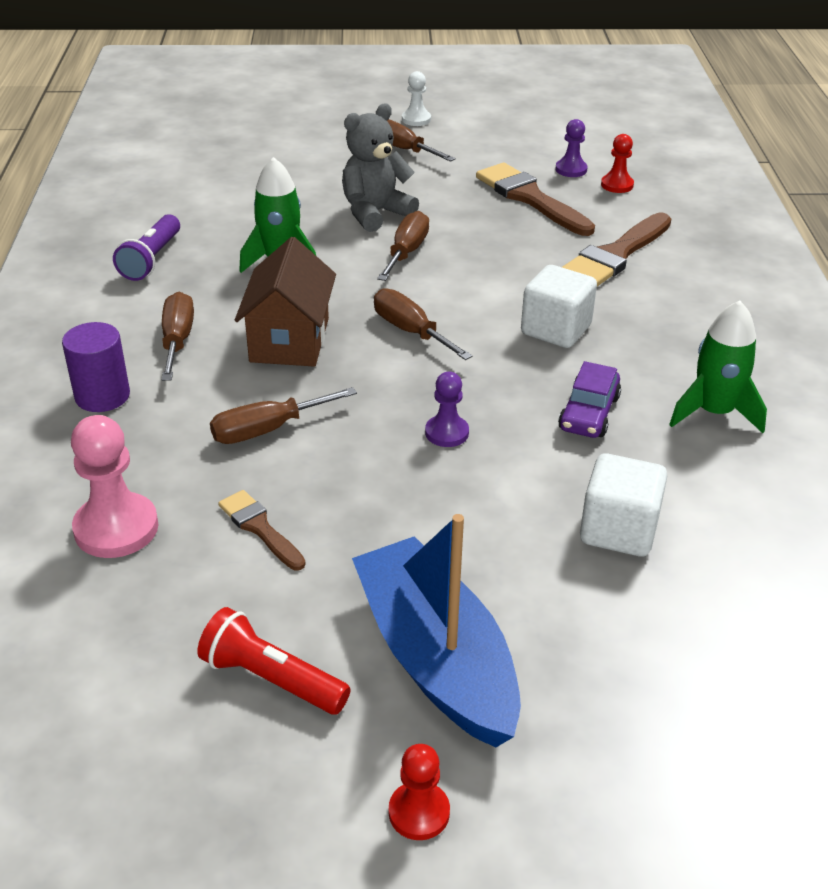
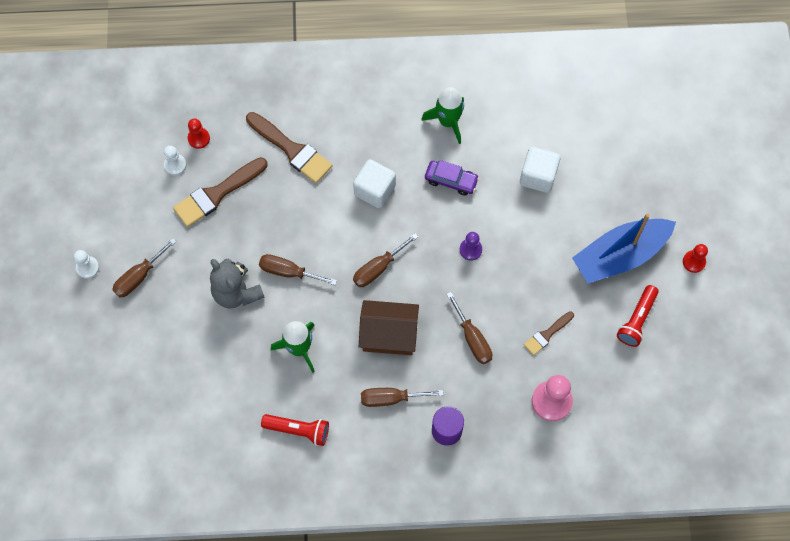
camera: 90 degrees left, 30 degrees up
purple flashlight [113,214,180,281] -> red flashlight [261,414,329,446]
purple pawn [556,119,588,177] -> white pawn [164,146,187,175]

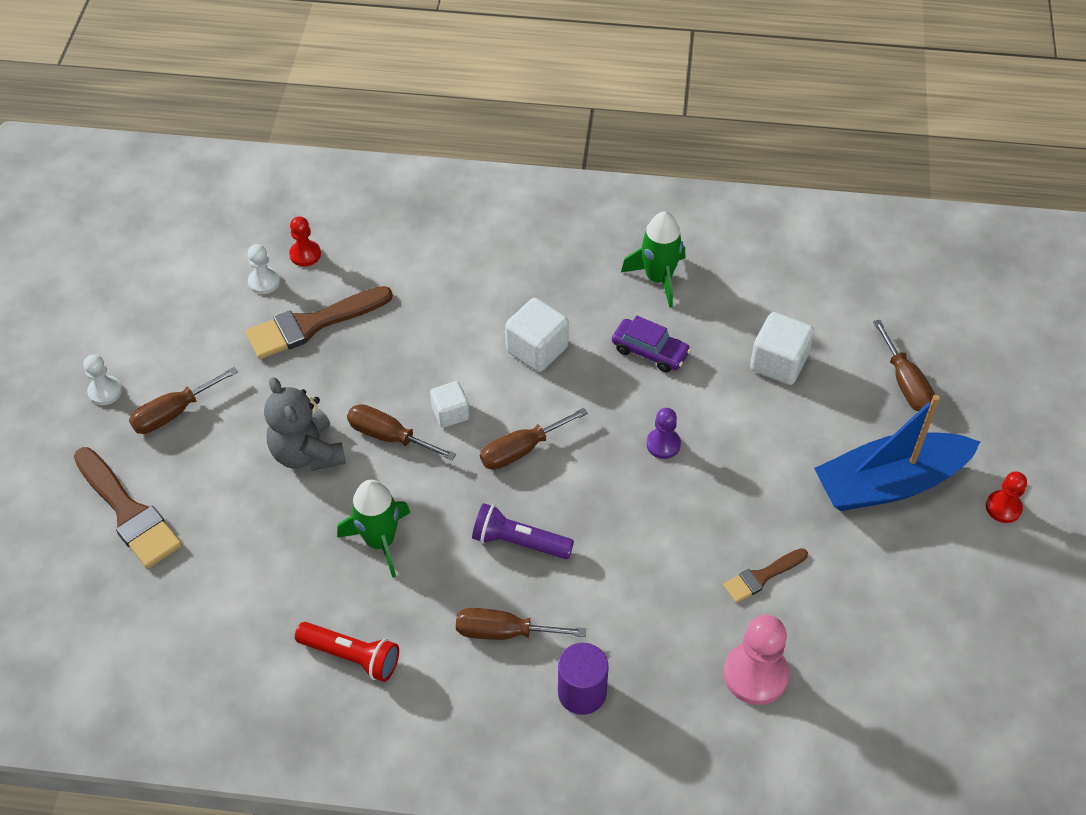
camera: 10 degrees right, 15 degrees down
brown brush [246,112,333,183] -> brown brush moved to [74,447,182,568]
brown house [359,300,419,355] -> purple flashlight [472,503,574,559]
brown screwdriver [446,292,492,364] -> brown screwdriver moved to [873,320,935,411]
red flashlight [617,285,659,347] -> none
none -> white cube [430,381,469,428]

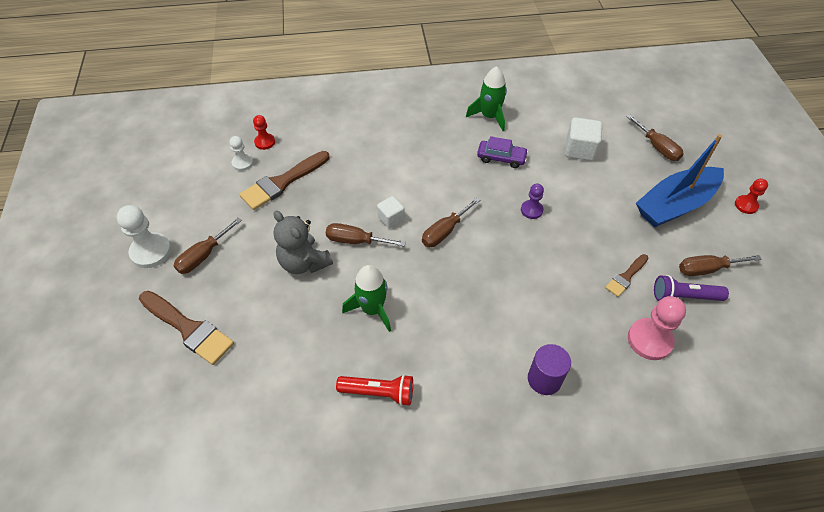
camera: 15 degrees left, 0 degrees up
white pawn [83,354,122,405] -> white pawn [117,205,171,268], size x1.71
brown screwdriver [456,608,586,640] -> brown screwdriver moved to [679,255,762,276]
purple flashlight [472,503,574,559] -> purple flashlight moved to [654,275,729,301]
white cube [505,298,569,372] -> none

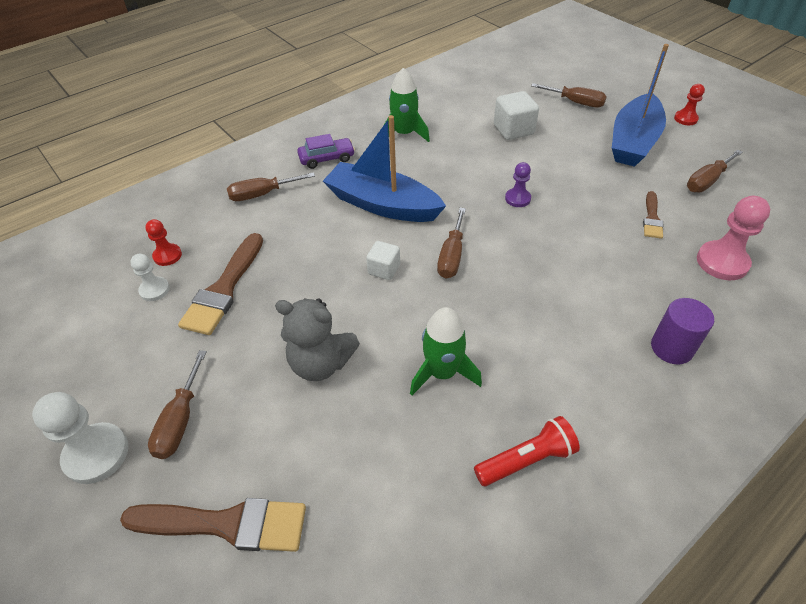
camera: 30 degrees left, 5 degrees down
brown screwdriver [326,223,406,247] -> brown screwdriver moved to [227,172,315,201]
purple car [477,136,528,168] -> purple car moved to [297,134,355,169]
purple flashlight [654,275,729,301] -> none
none -> blue boat [323,115,446,222]

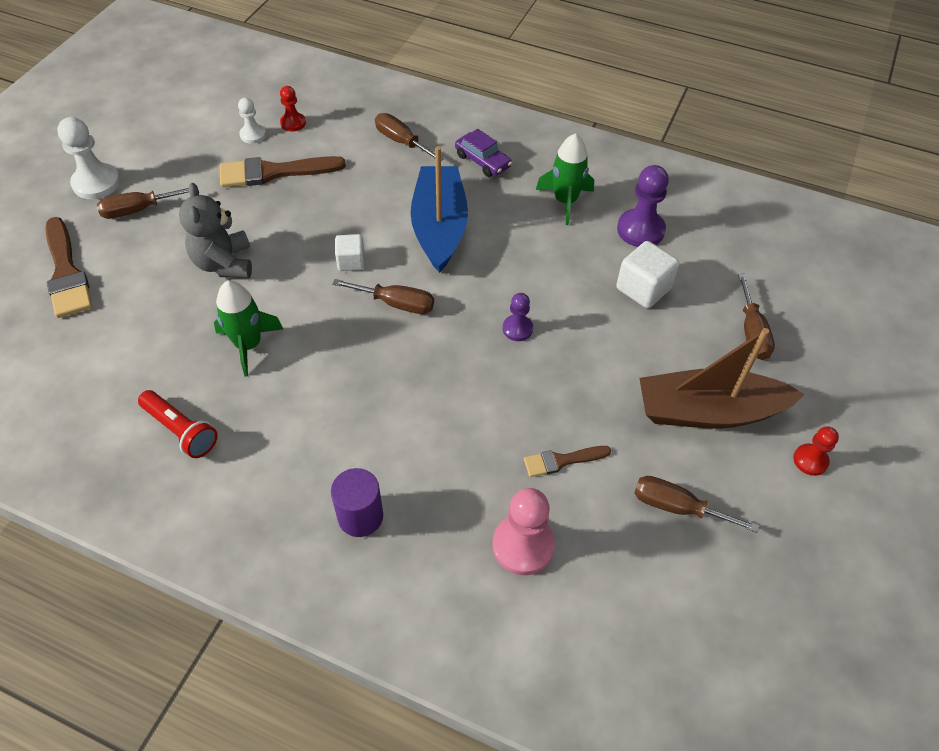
camera: 60 degrees right, 5 degrees up
brown screwdriver [437,208,466,279] -> brown screwdriver turned 150 degrees counterclockwise [332,279,434,314]
blue boat [612,44,669,167] -> brown boat [639,328,805,429]
none -> purple pawn [617,165,669,247]

